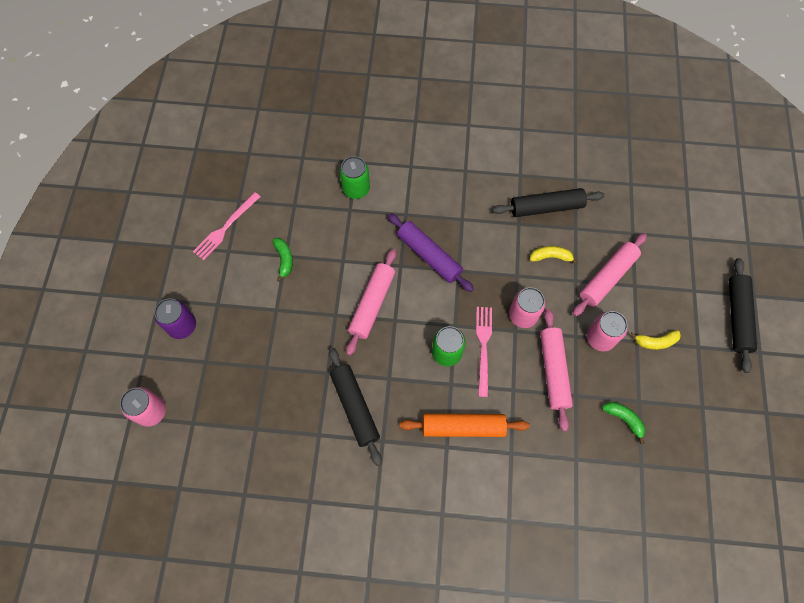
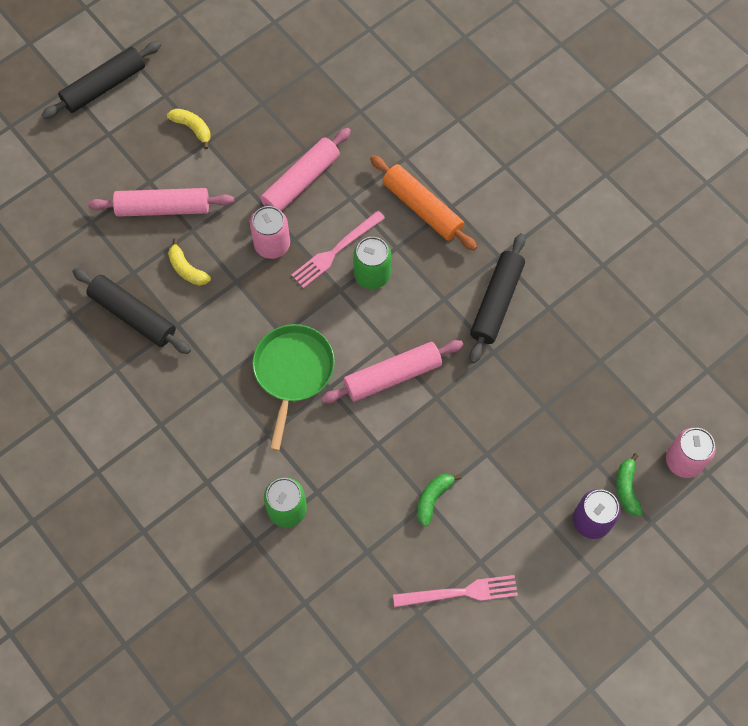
camera: 135 degrees left, 0 degrees up
purple rolling pin [387,213,474,292] -> green pan [252,324,335,451]
pink can [587,311,628,351] -> none
green banana [602,402,645,444] -> green banana moved to [616,453,643,516]

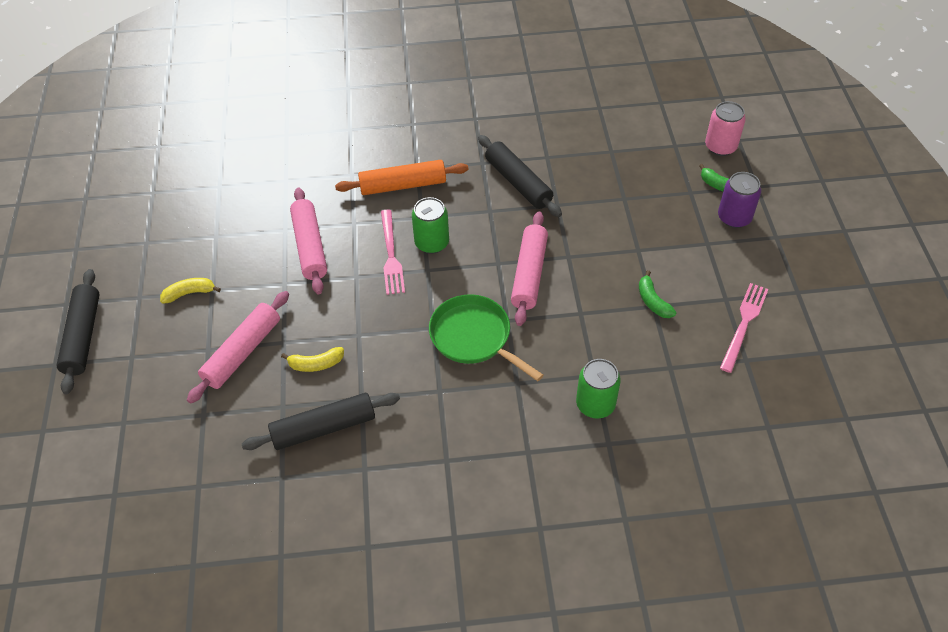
camera: 55 degrees left, 15 degrees down
pink can [250,206,290,259] -> none

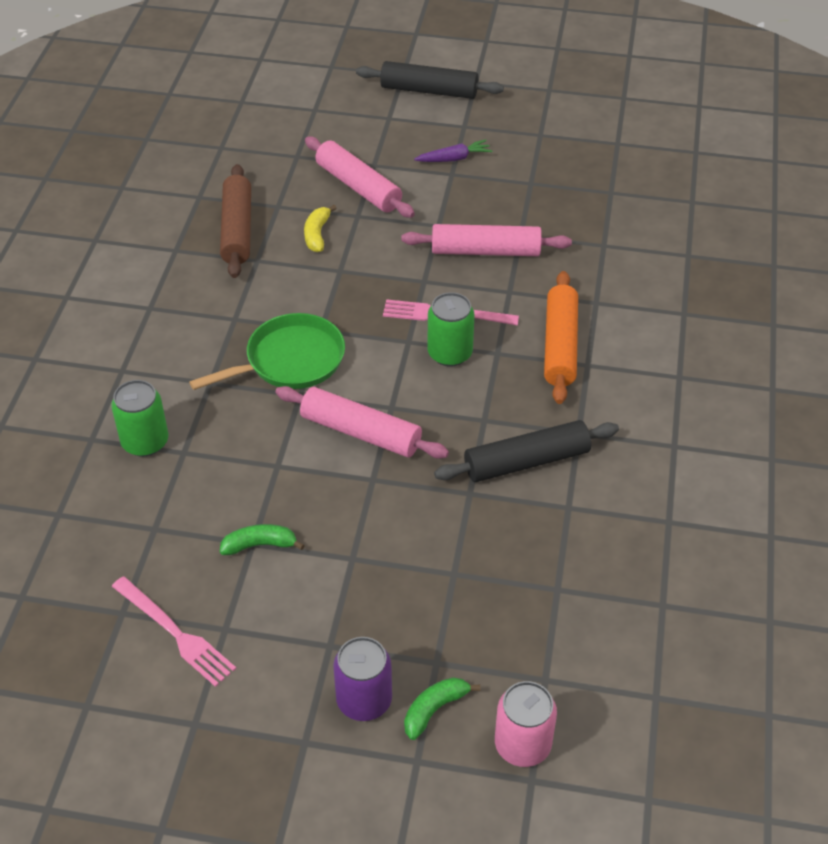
camera: 105 degrees right, 5 degrees down
yellow banana [160,278,221,304] -> purple carrot [414,139,493,162]
black rolling pin [242,393,400,450] -> brown rolling pin [220,164,251,278]

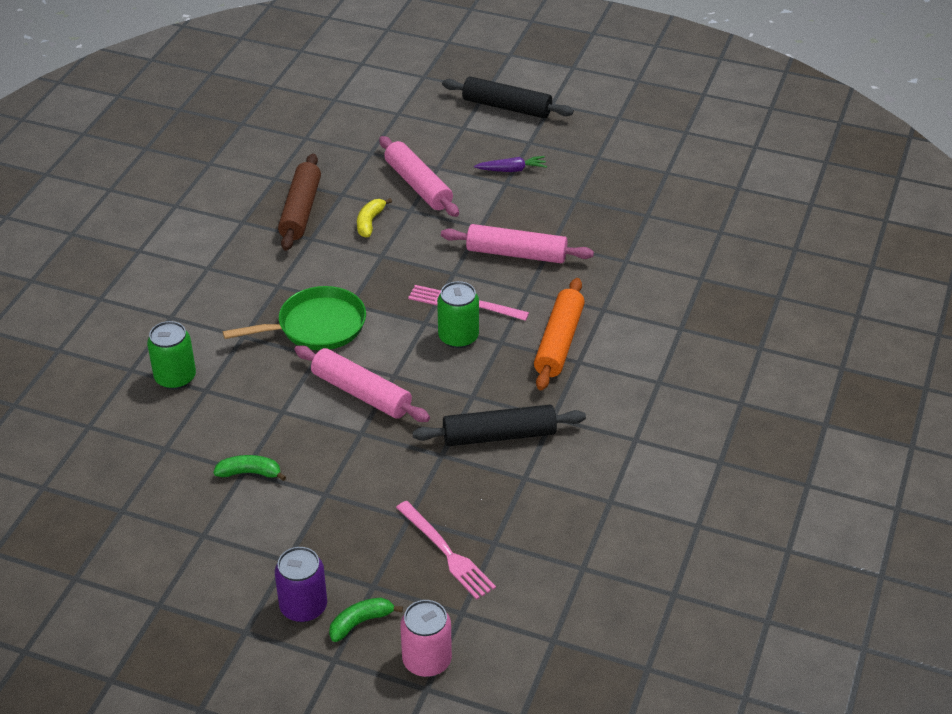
camera: 10 degrees right, 5 degrees down
pink fork [112,576,236,687] -> pink fork moved to [396,501,496,600]

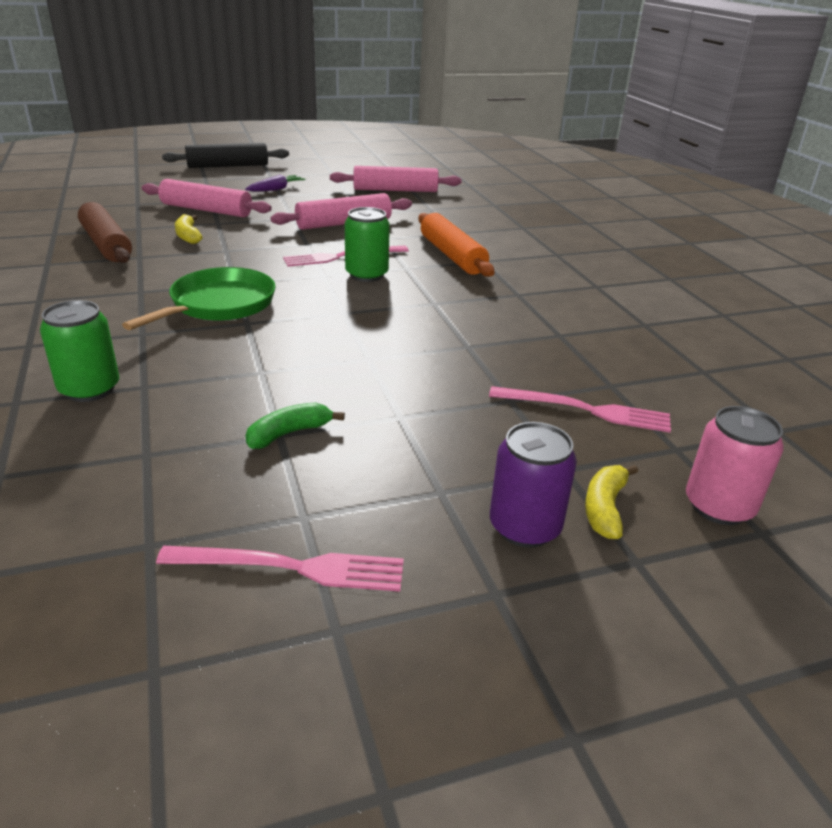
camera: 40 degrees left, 10 degrees down
pink rolling pin [294,345,430,422] -> pink rolling pin moved to [330,166,461,192]
green banana [329,598,403,642] -> yellow banana [585,465,638,539]
black rolling pin [412,405,586,446] -> none
none -> pink fork [156,546,404,592]

